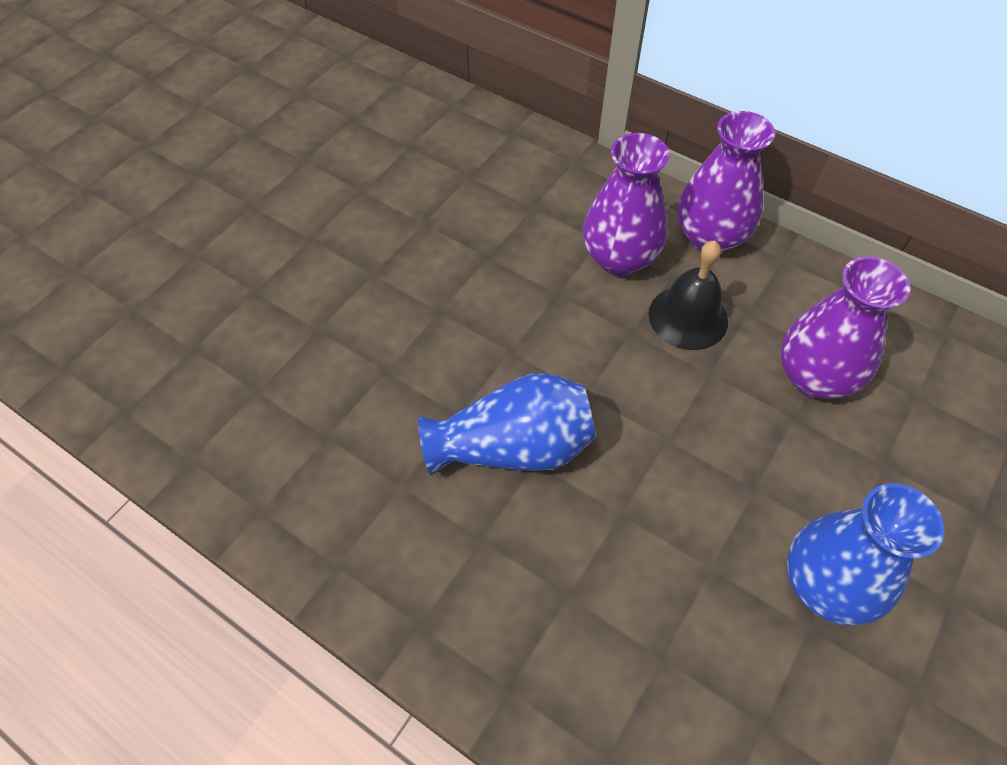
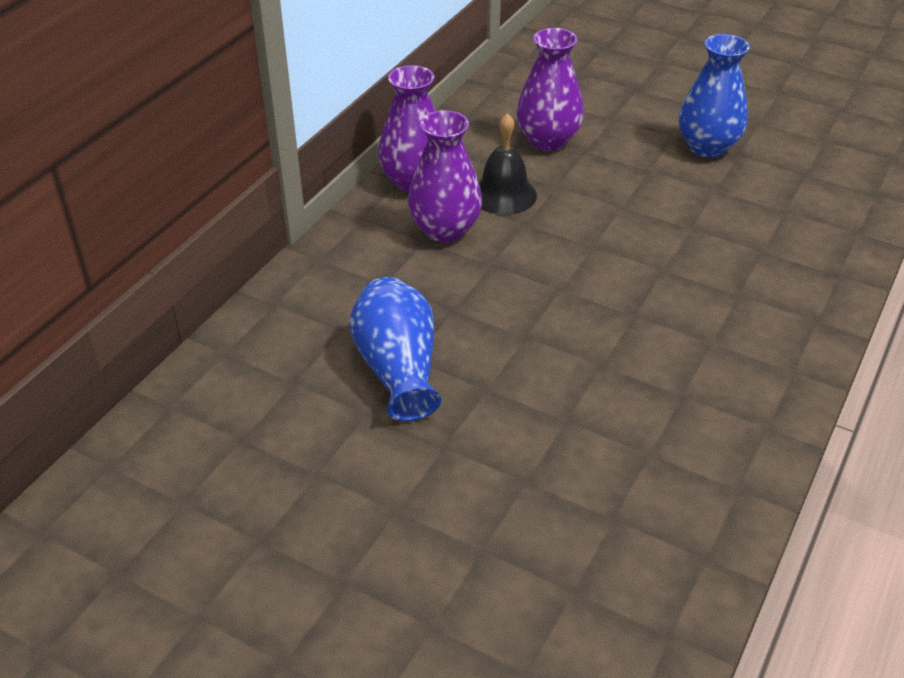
camera: 95 degrees left, 15 degrees down
blue vase [418,373,595,476] -> blue vase moved to [350,277,441,422]

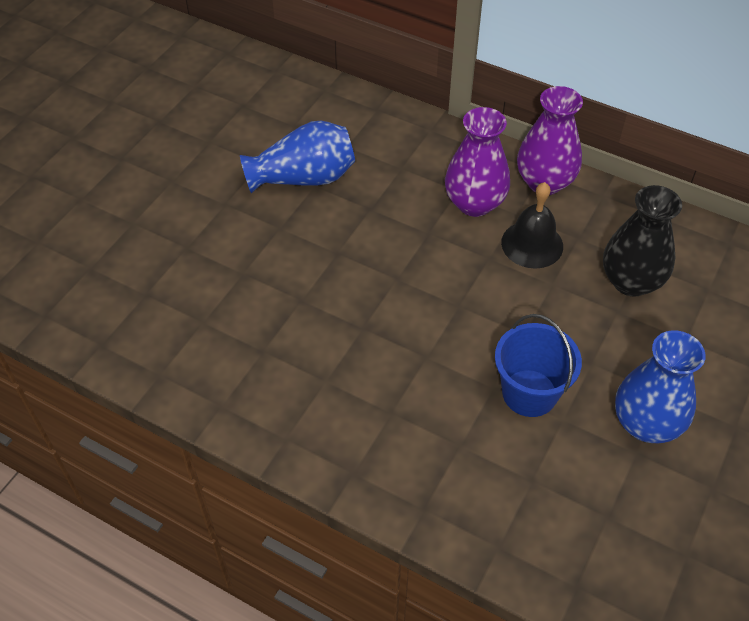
camera: 90 degrees right, 10 degrees up
purple vase [517,28,584,151] -> black vase [603,185,682,297]
none -> blue bucket [495,314,582,417]

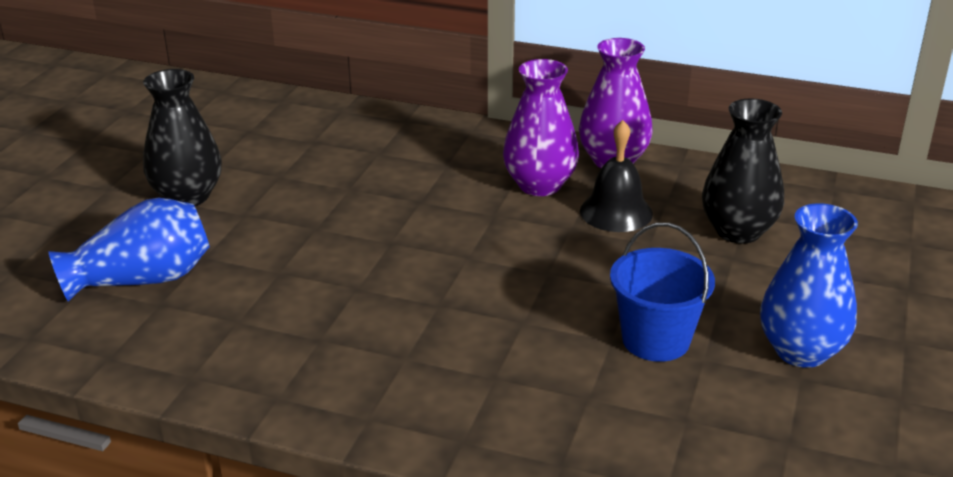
camera: 10 degrees left, 20 degrees down
blue vase [240,120,355,193] -> blue vase moved to [48,198,210,302]
none -> black vase [143,69,222,206]

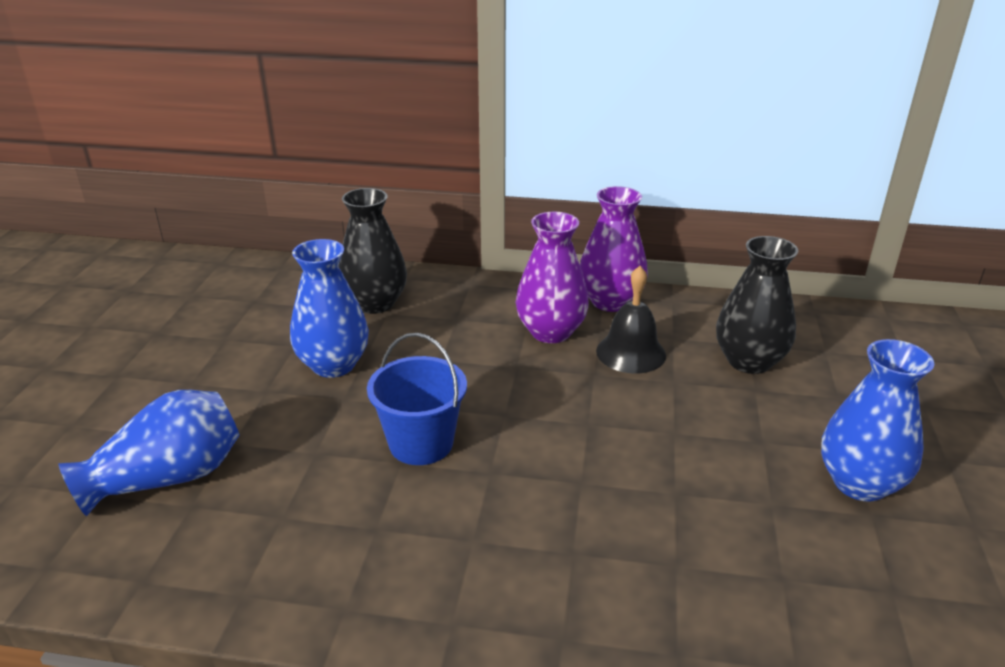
camera: 10 degrees left, 0 degrees up
black vase [143,69,222,206] -> black vase moved to [338,188,407,314]
blue bucket [610,223,715,362] -> blue bucket moved to [367,333,467,465]
none -> blue vase [290,239,369,378]

